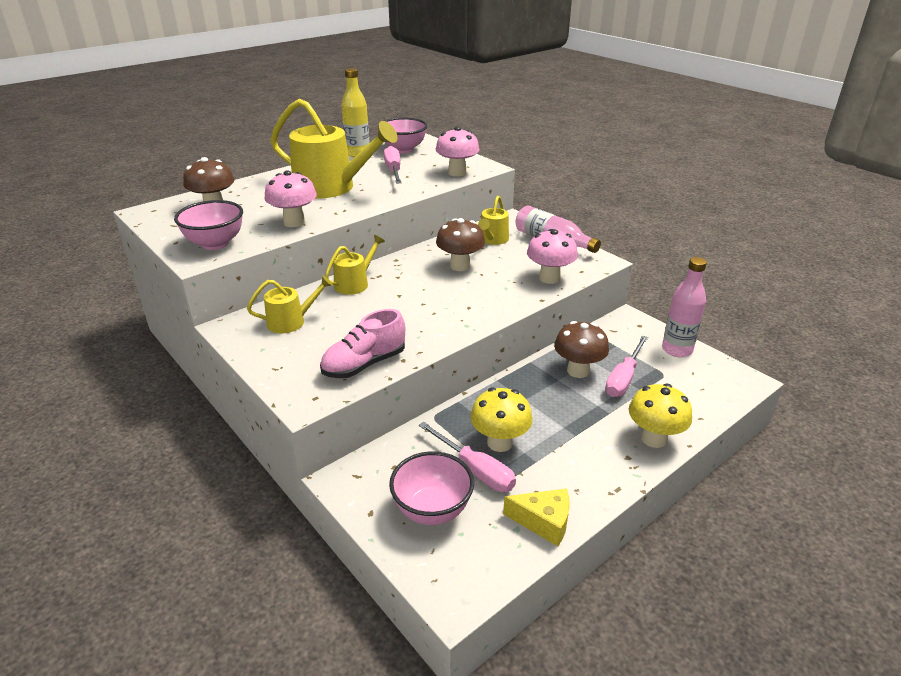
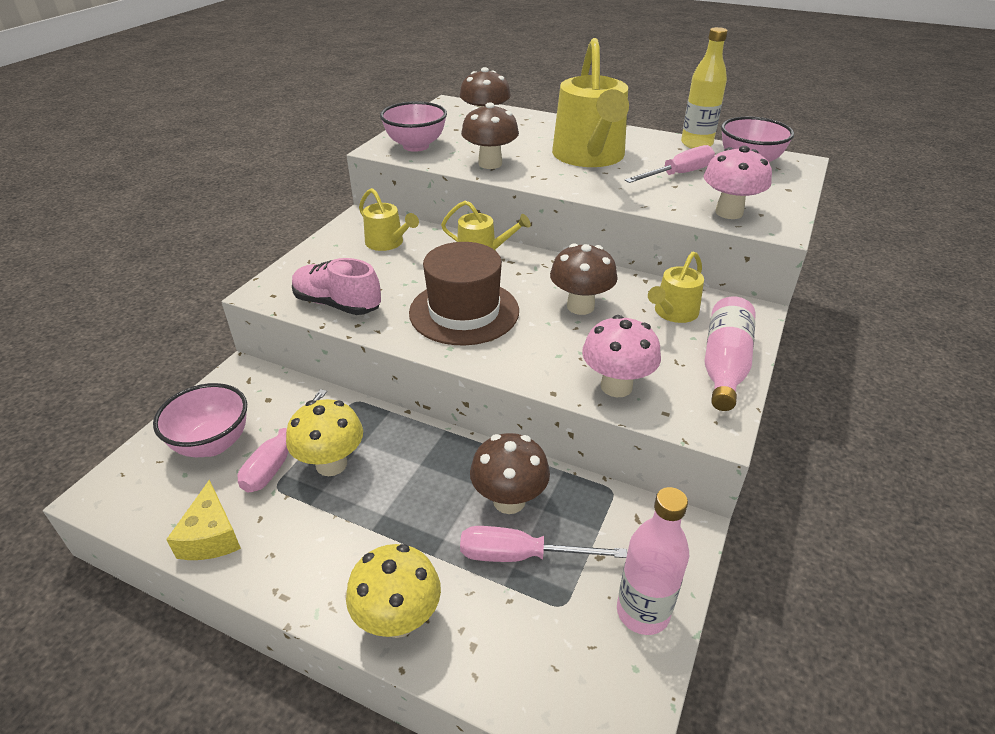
camera: 65 degrees right, 5 degrees up
pink mushroom [264,170,317,227] -> brown mushroom [461,102,519,169]
yellow watering can [478,196,509,245] -> yellow watering can turned 45 degrees counterclockwise [648,252,704,323]
none -> brown hat [409,242,519,345]

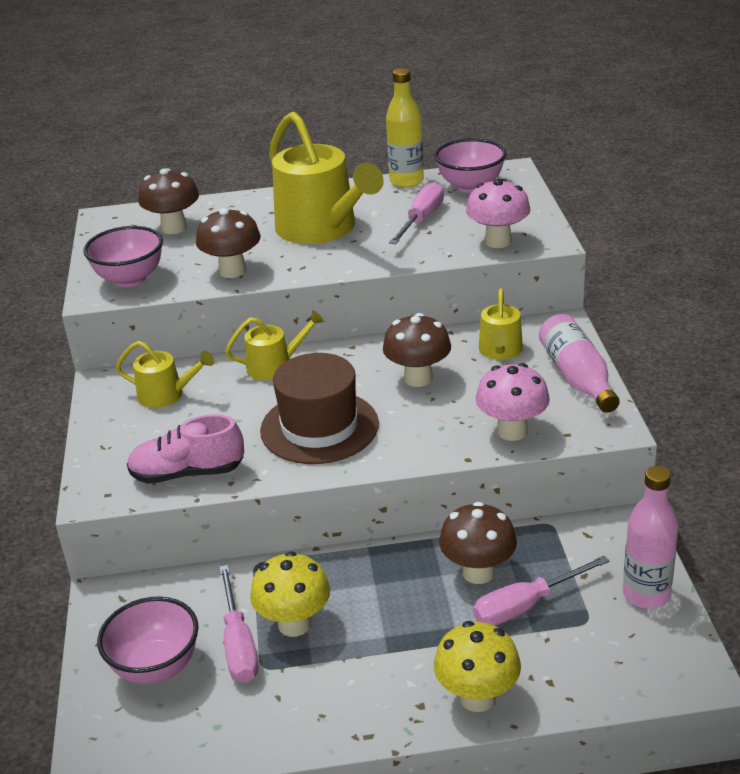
camera: 30 degrees left, 5 degrees down
yellow cheese [166,479,241,560] -> none

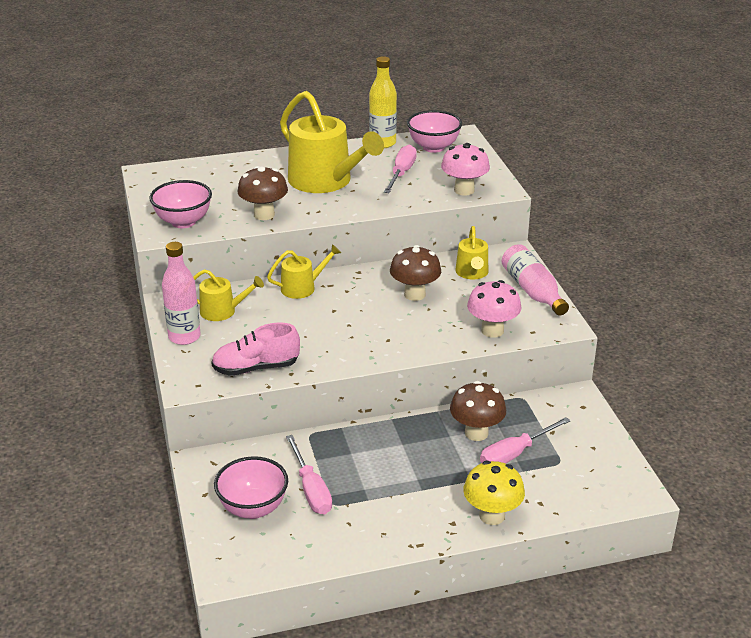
camera: 10 degrees left, 0 degrees up
brown mushroom [138,168,199,234] -> none
yellow mushroom [250,551,330,637] -> none
brown hat [260,353,379,464] -> none
pink bottle [623,466,678,609] -> pink bottle moved to [162,242,201,345]

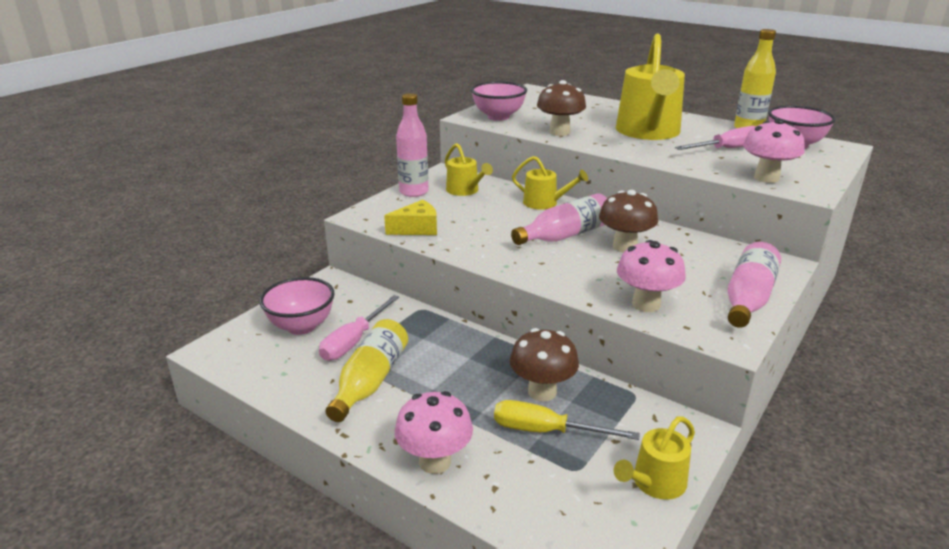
camera: 50 degrees right, 5 degrees down
pink shoe [211,322,300,376] -> yellow cheese [384,200,437,235]
yellow watering can [455,226,488,280] -> yellow watering can moved to [614,416,695,500]
yellow mushroom [463,461,525,525] -> pink mushroom [395,391,473,474]
pink screwdriver [480,417,571,464] -> yellow screwdriver [494,400,640,440]
none -> yellow bottle [326,319,408,422]
none -> pink bottle [511,193,607,245]

